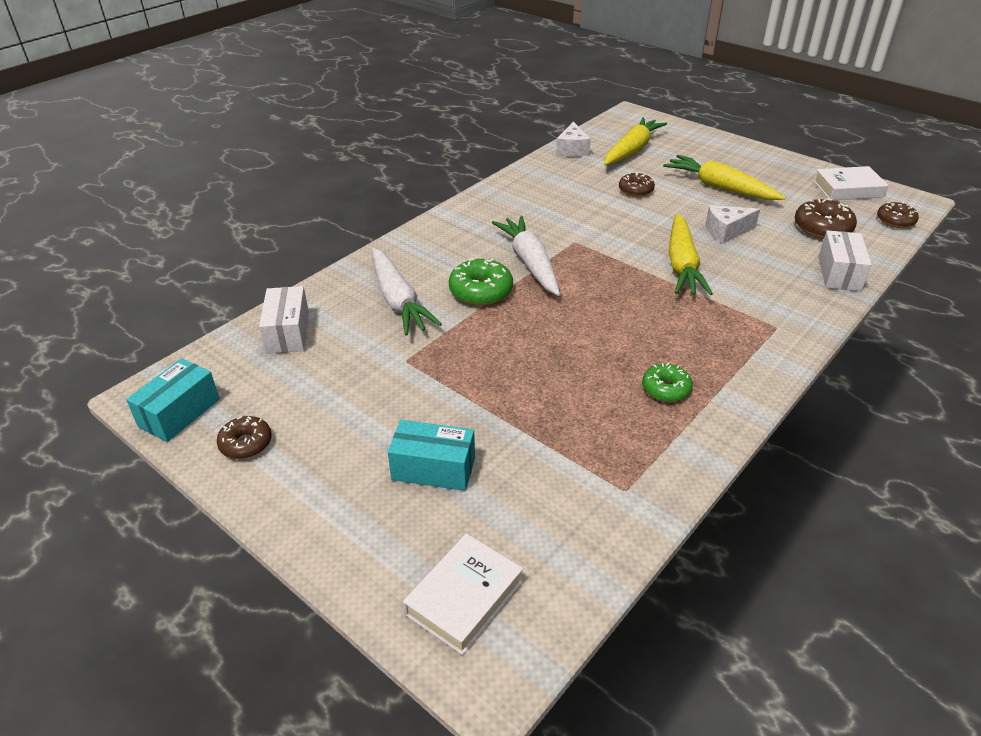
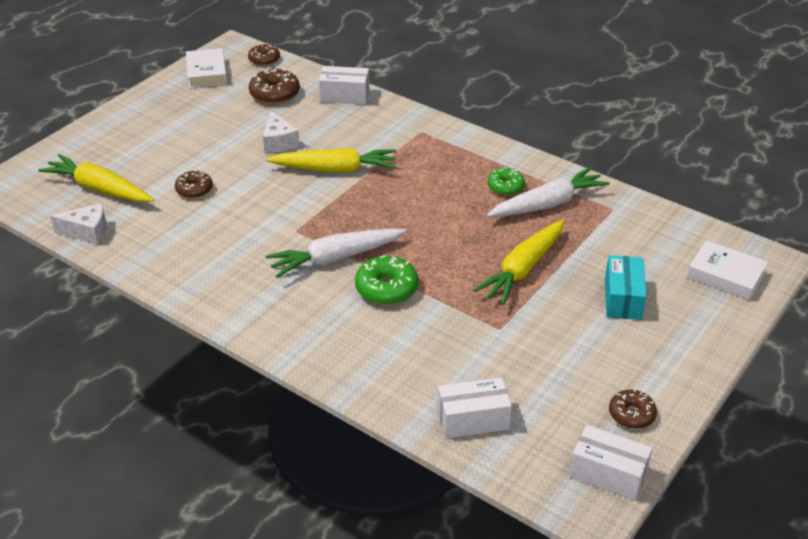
camera: 95 degrees left, 0 degrees up
turquoise box [126,358,220,442] -> white box [569,425,653,500]
white carrot [372,248,442,335] -> white carrot moved to [487,167,610,217]
yellow carrot [663,155,786,200] -> yellow carrot moved to [473,219,564,305]

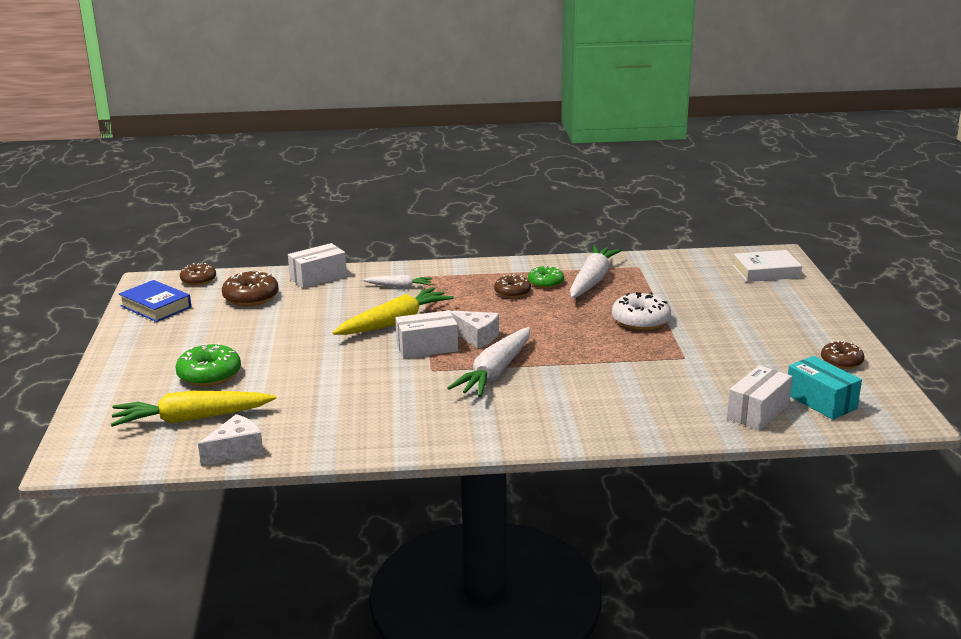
camera: 40 degrees left, 15 degrees down
brown donut [175,170,213,198] -> brown donut moved to [494,274,531,298]
white book [186,48,227,88] -> blue book [119,280,191,322]
white cheese [263,111,300,153] -> white cheese moved to [450,310,499,349]
green donut [355,255,418,305] -> green donut moved to [175,343,241,387]
yellow carrot [473,219,564,305] -> white donut [612,292,671,330]
white box [569,425,653,500] -> white box moved to [395,310,458,359]
turquoise box [605,255,647,320] -> turquoise box moved to [788,356,862,420]
none -> white carrot [363,275,433,288]

